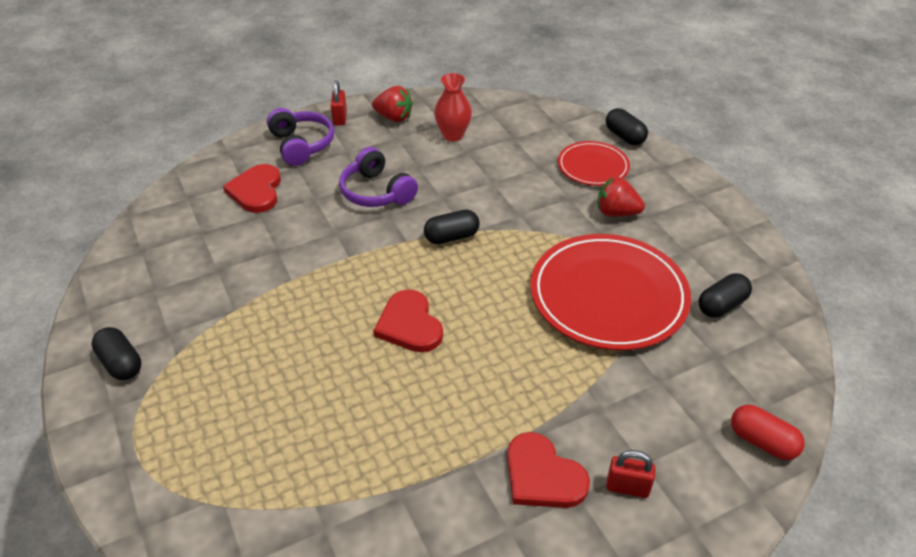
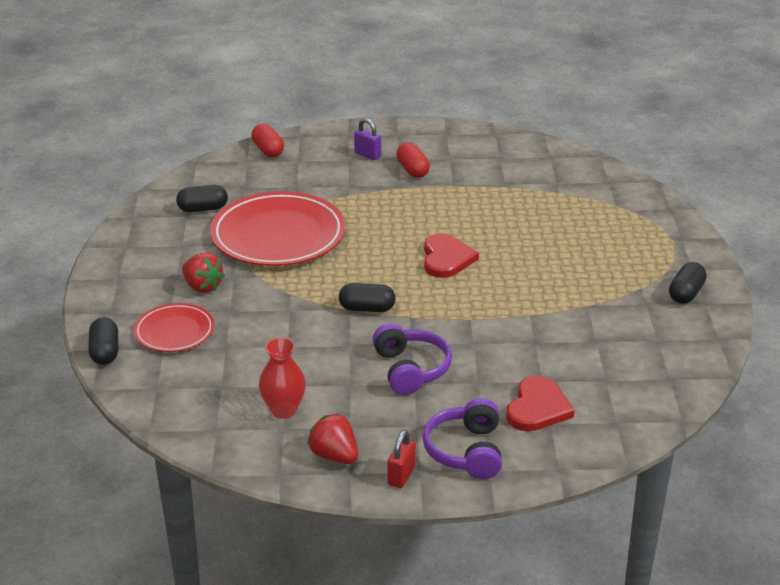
camera: 155 degrees left, 10 degrees down
black capsule [91,327,141,380] -> black capsule turned 45 degrees clockwise [669,262,707,304]
red heart [507,432,590,508] -> red capsule [396,143,430,178]
red padlock [606,450,656,498] -> purple padlock [354,118,381,160]

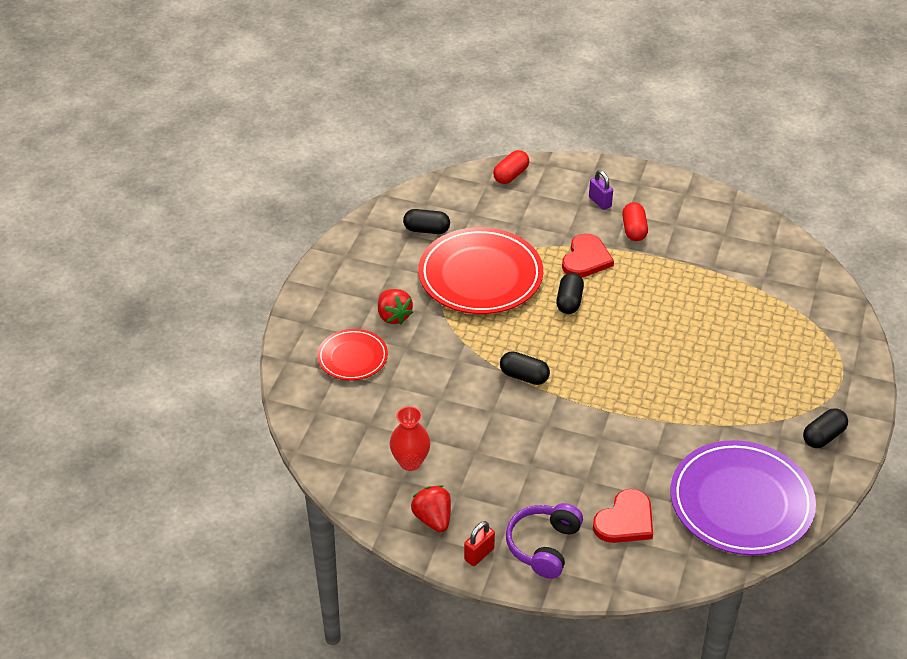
camera: 20 degrees right, 10 degrees up
black capsule [88,317,118,365] -> black capsule moved to [556,273,584,314]
red capsule [251,124,284,157] -> red capsule turned 45 degrees clockwise [493,150,529,184]
purple headphones [372,323,452,395] -> none
red heart [424,234,479,278] -> red heart moved to [562,233,614,277]
none -> purple plate [670,440,816,555]

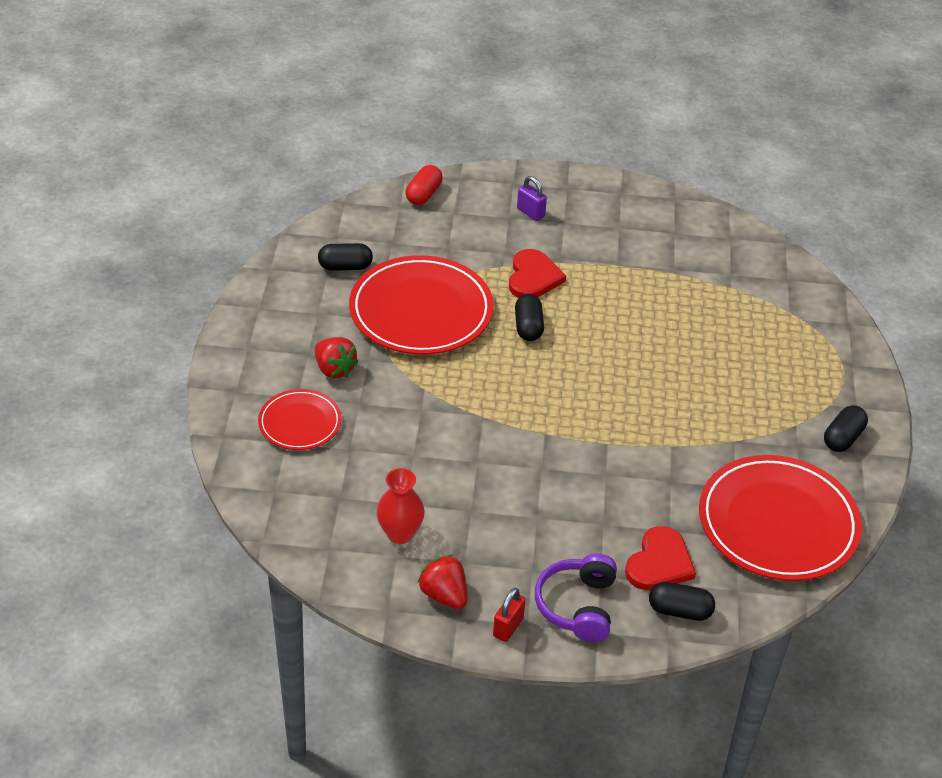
camera: 15 degrees left, 0 degrees up
black capsule [500,351,550,385] -> black capsule moved to [649,582,715,621]
red capsule [622,202,648,241] -> none
purple plate [670,440,816,555] -> red plate [699,455,862,581]

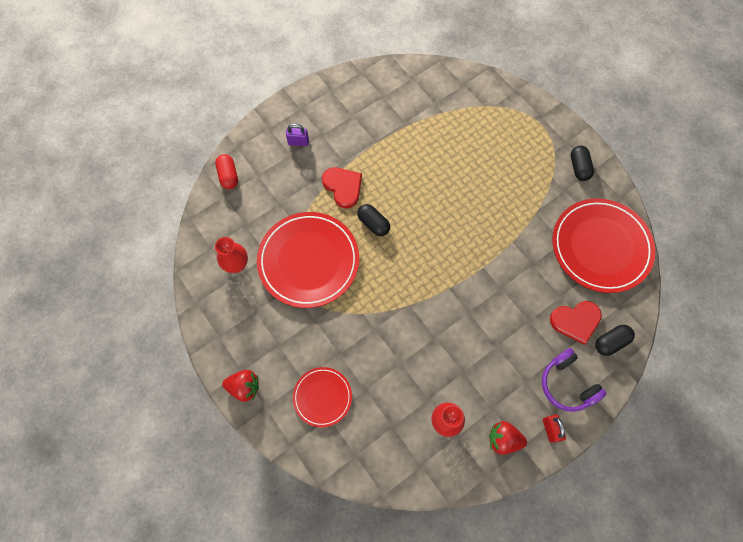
camera: 40 degrees left, 25 degrees up
red strawberry [315,337,359,378] -> red strawberry moved to [222,370,259,402]
black capsule [318,243,373,271] -> red vase [215,237,248,273]
red heart [625,526,696,590] -> red heart turned 90 degrees clockwise [550,301,602,345]

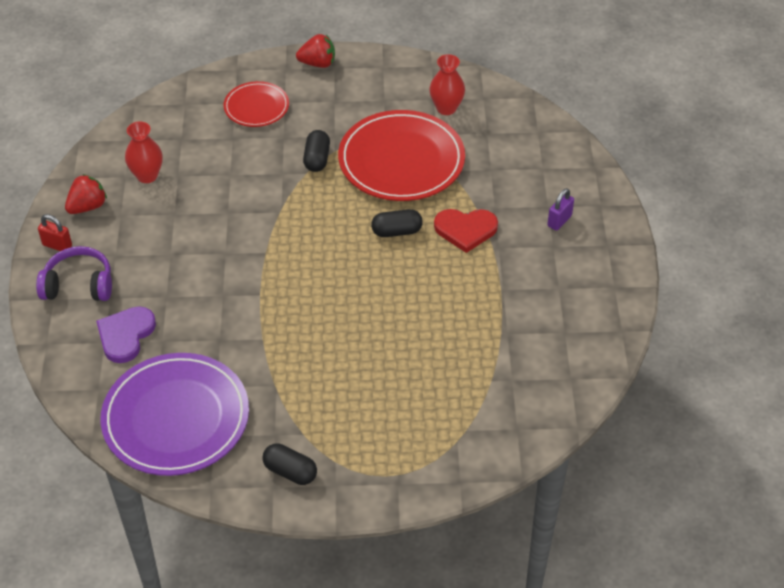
camera: 125 degrees right, 20 degrees down
red capsule [215,154,238,189] -> none
red strawberry [222,370,259,402] -> red strawberry turned 135 degrees counterclockwise [296,34,335,68]
red heart [550,301,602,345] -> purple heart [96,307,156,363]
red plate [552,198,655,293] -> purple plate [100,353,249,476]
black capsule [595,325,635,356] -> black capsule moved to [303,130,330,172]

